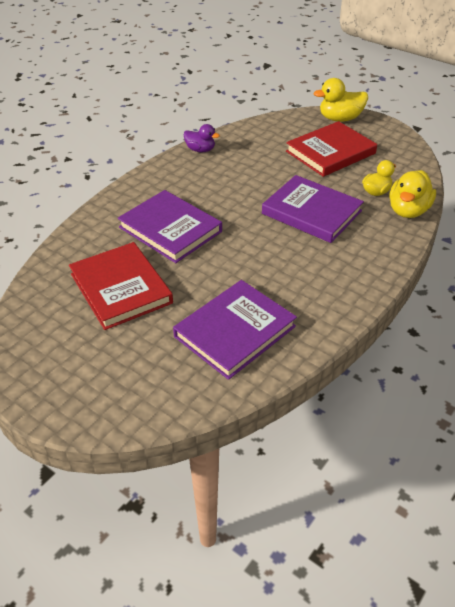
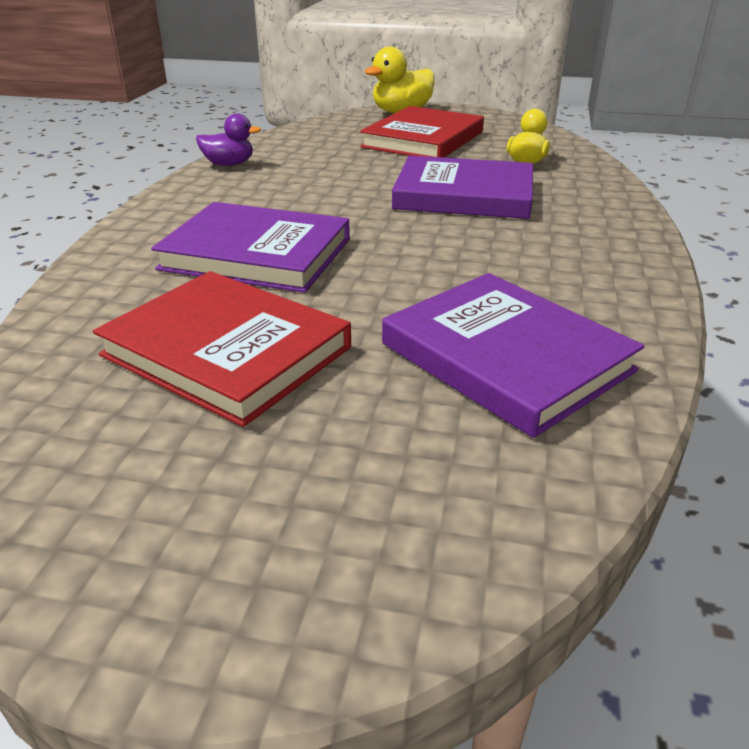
camera: 25 degrees left, 10 degrees down
purple book [173,280,297,380] -> purple book turned 60 degrees counterclockwise [382,273,645,438]
yellow duck [389,170,436,218] -> none

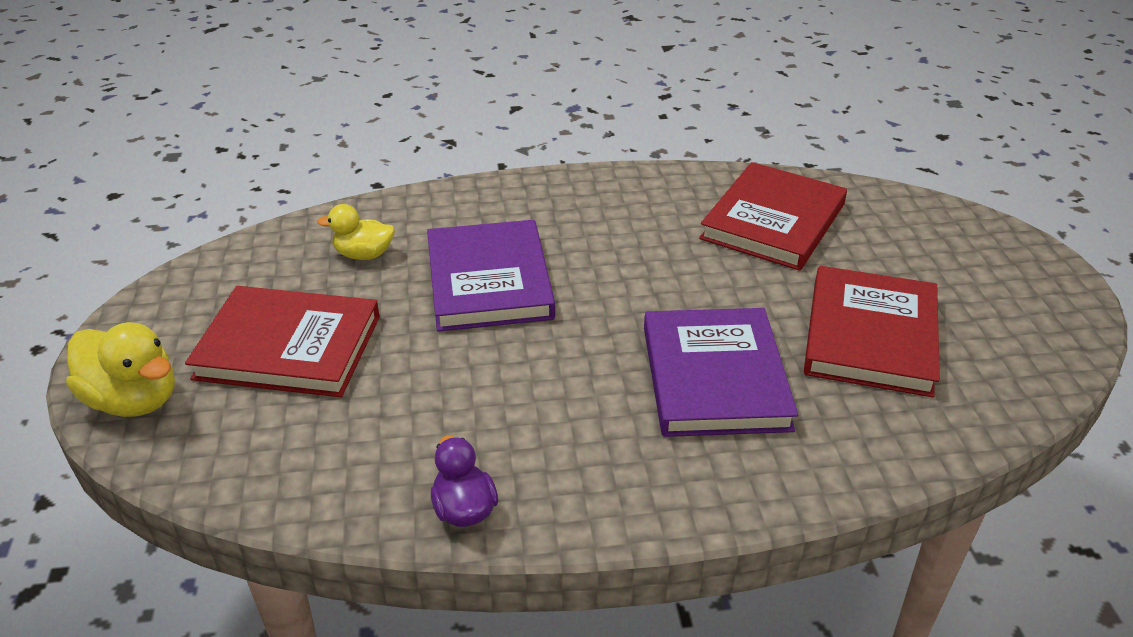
camera: 110 degrees left, 5 degrees up
purple book [382,273,645,438] -> red book [699,162,847,271]

